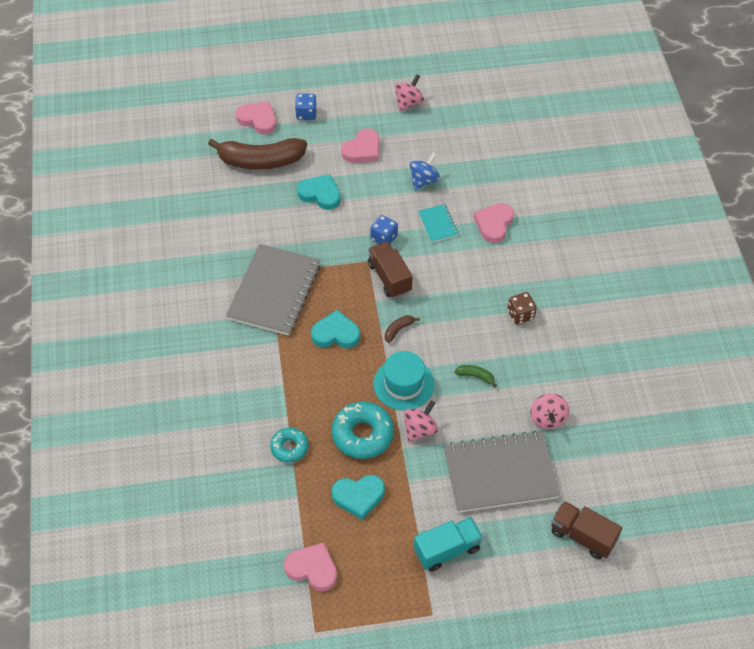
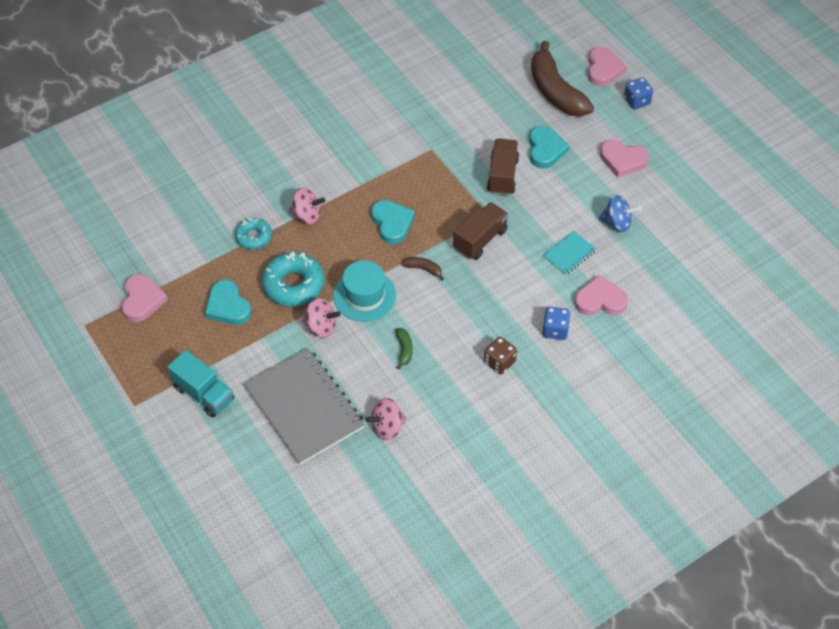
camera: 65 degrees right, 0 degrees up
grey notebook [226,244,320,336] -> none
blue dice [370,215,398,244] -> blue dice moved to [543,307,571,340]
pink spinning top [395,74,424,112] -> pink spinning top moved to [288,188,325,224]
brown truck [551,501,622,559] -> brown truck moved to [487,138,519,195]

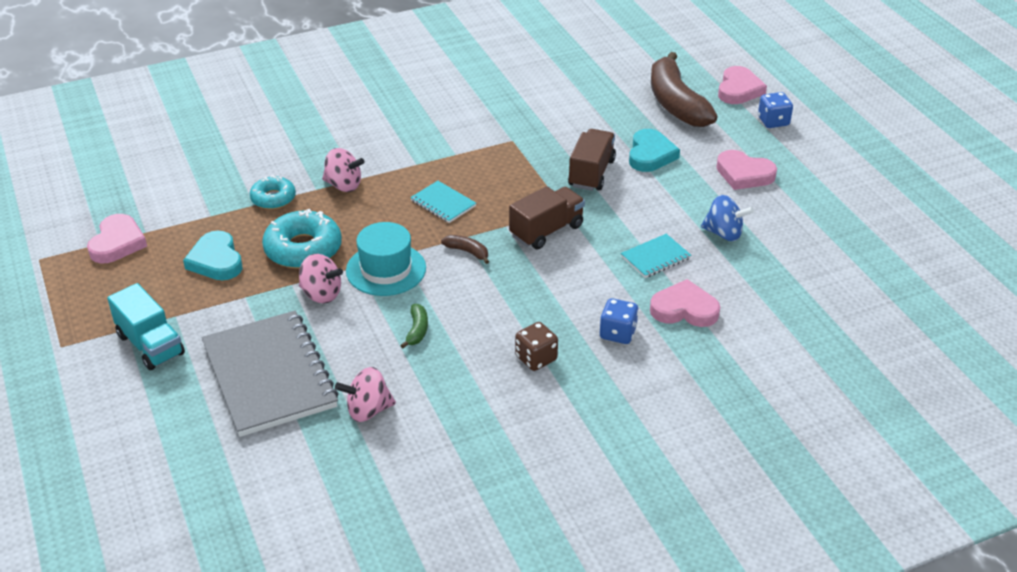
camera: 10 degrees right, 15 degrees down
turquoise heart [371,200,415,244] -> turquoise notebook [410,181,476,223]

